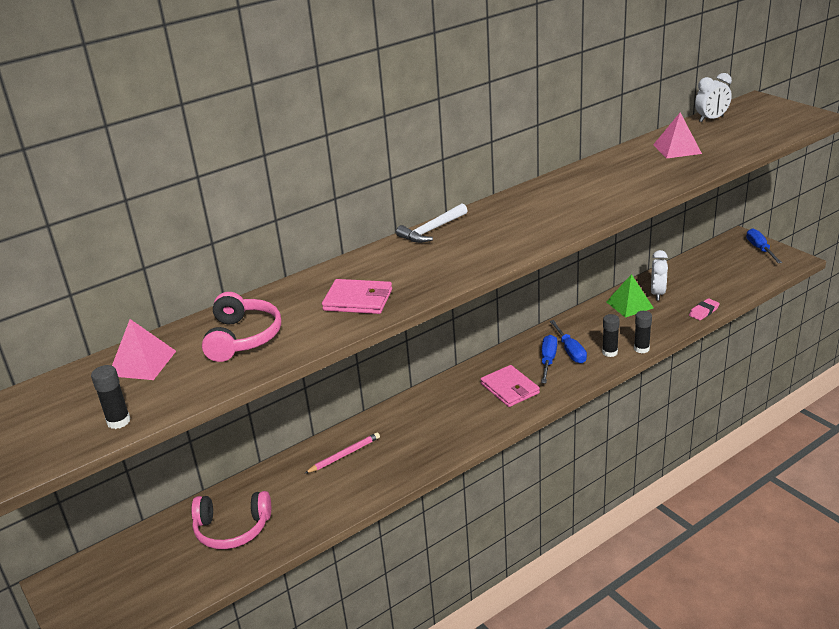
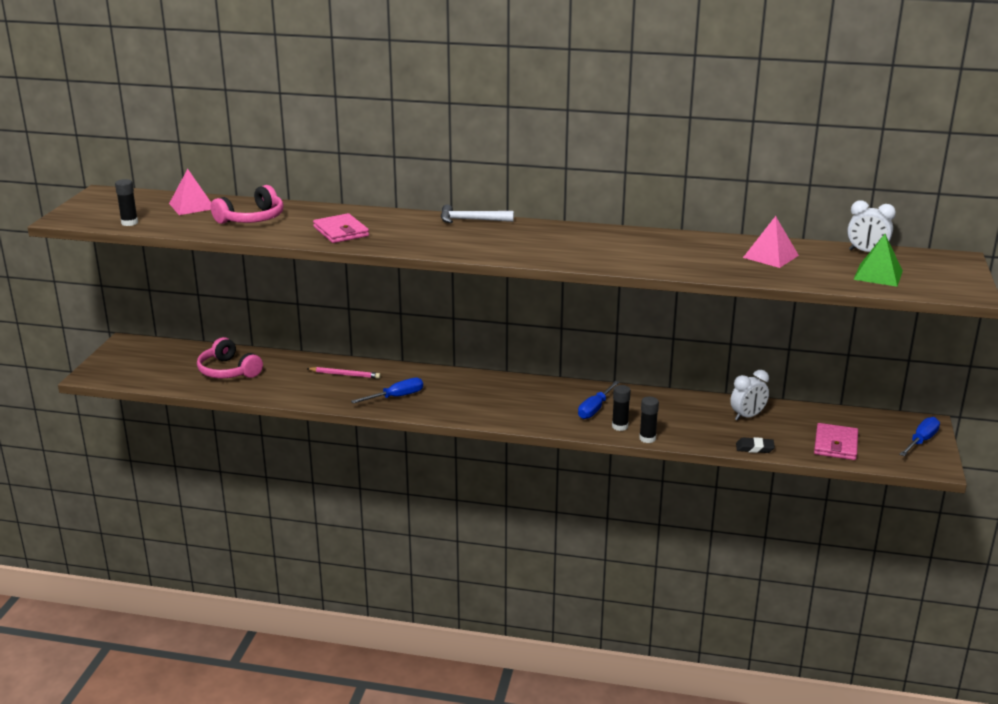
camera: 45 degrees right, 5 degrees down
pink wallet [480,365,540,407] -> pink wallet moved to [814,423,858,460]
blue screwdriver [541,335,557,383] -> blue screwdriver moved to [351,378,423,403]
green pyramid [606,274,653,318] -> green pyramid moved to [853,234,903,287]
pink eraser [689,298,720,320] -> black eraser [736,437,775,453]

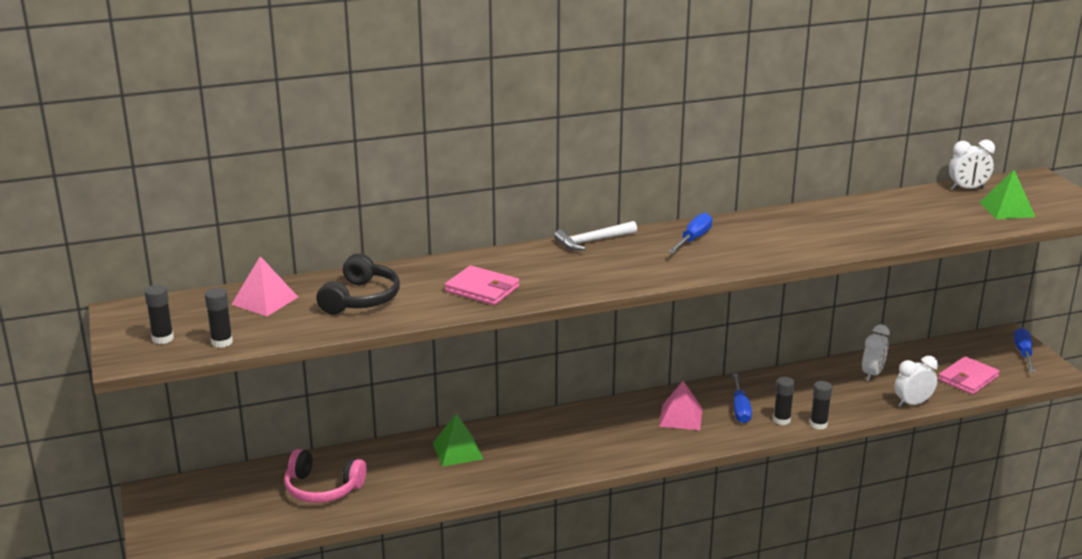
camera: 30 degrees left, 0 degrees up
pink headphones [211,185,283,224] -> black headphones [316,254,400,314]
pink pencil [306,367,381,379] -> green pyramid [433,413,483,467]
blue screwdriver [351,378,423,403] -> blue screwdriver moved to [668,213,713,254]
black eraser [736,437,775,453] -> white clock [895,356,938,407]
pink pyramid [743,216,799,268] -> pink pyramid moved to [659,381,702,430]
pink wallet [814,423,858,460] -> pink wallet turned 60 degrees clockwise [938,356,1000,395]
none -> black glue stick [144,285,174,344]

